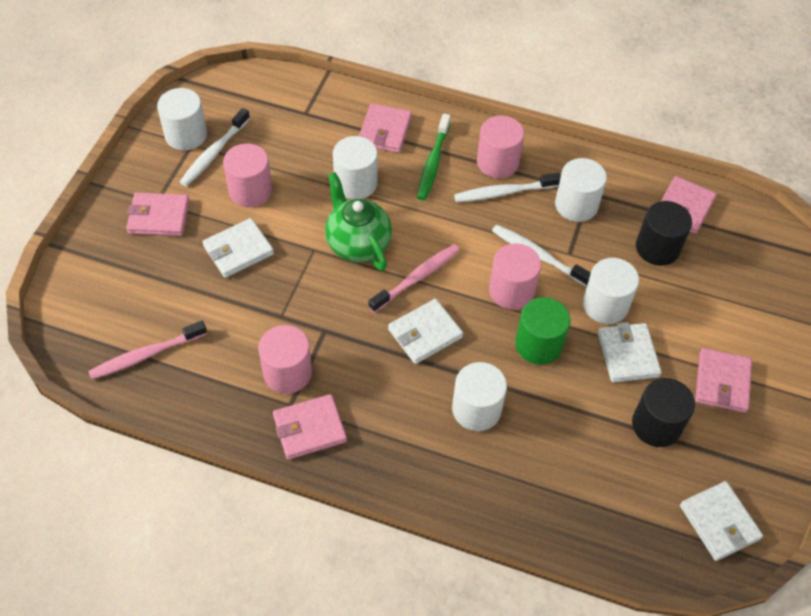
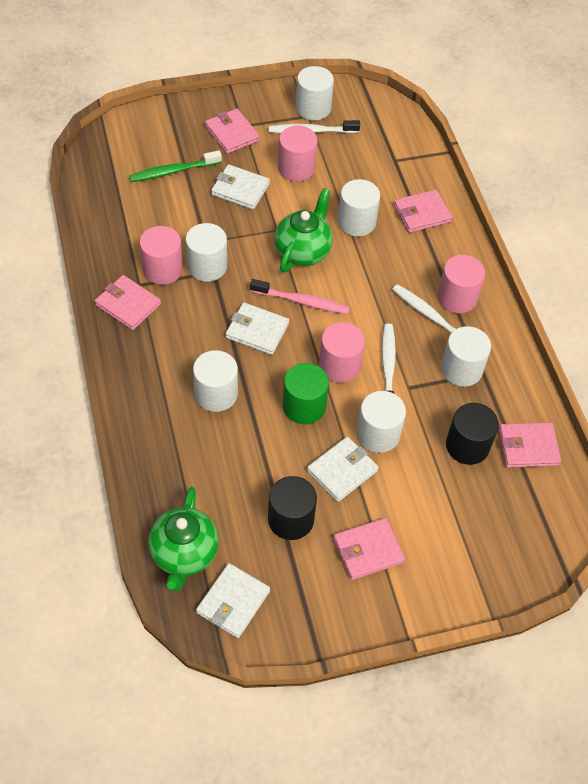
camera: 55 degrees right, 0 degrees up
pink toothbrush [88,321,207,380] -> none
green toothbrush [417,113,451,200] -> green toothbrush moved to [129,150,222,182]
none -> green teapot [148,487,219,591]
none -> white cylinder [186,223,227,282]

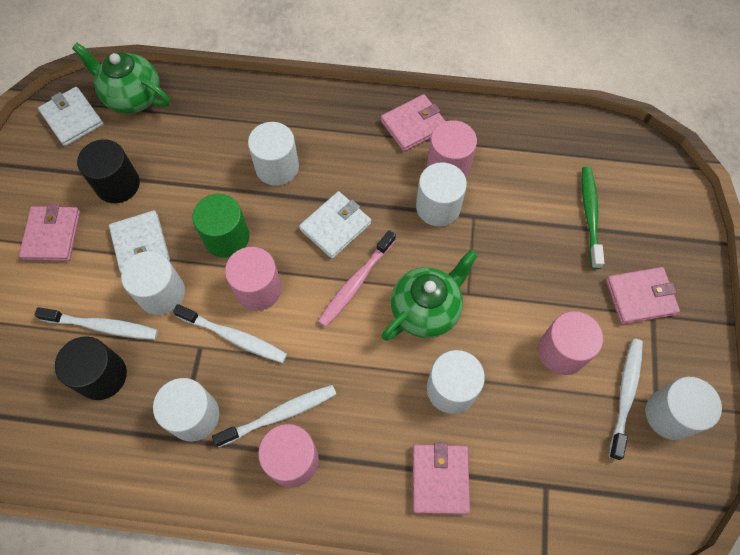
camera: 115 degrees right, 10 degrees up
white wallet [211,164,270,210] -> none
green teapot [274,188,333,273] -> green teapot turned 90 degrees counterclockwise [382,250,478,341]
pink wallet [499,422,561,468] -> none
none -> white toothbrush [34,307,158,339]

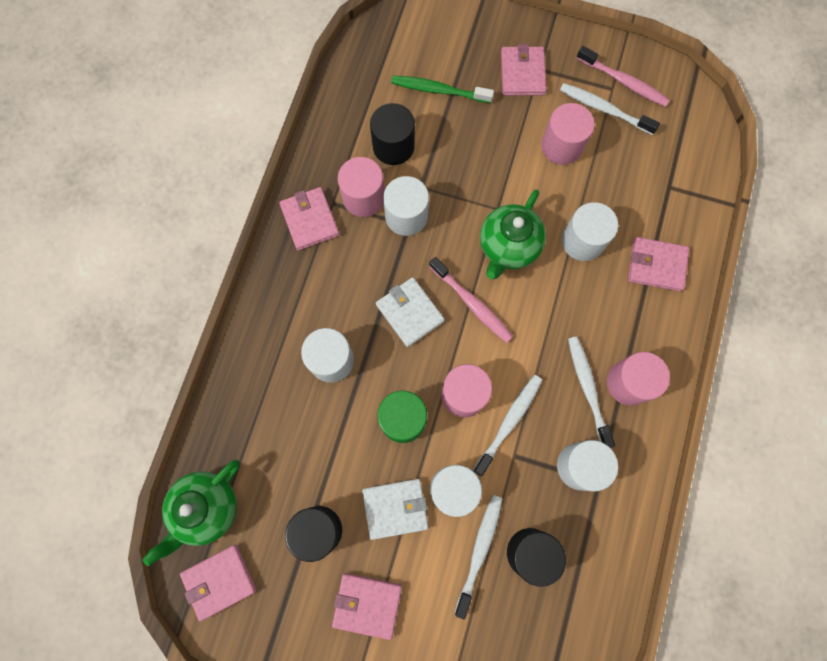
camera: 80 degrees left, 10 degrees up
white wallet [38,87,104,146] -> pink wallet [180,544,256,621]
green teapot [382,250,478,341] -> green teapot turned 120 degrees counterclockwise [480,189,546,279]
white cylinder [645,377,722,440] -> pink toothbrush [576,46,670,107]
none -> black cylinder [370,103,415,165]

